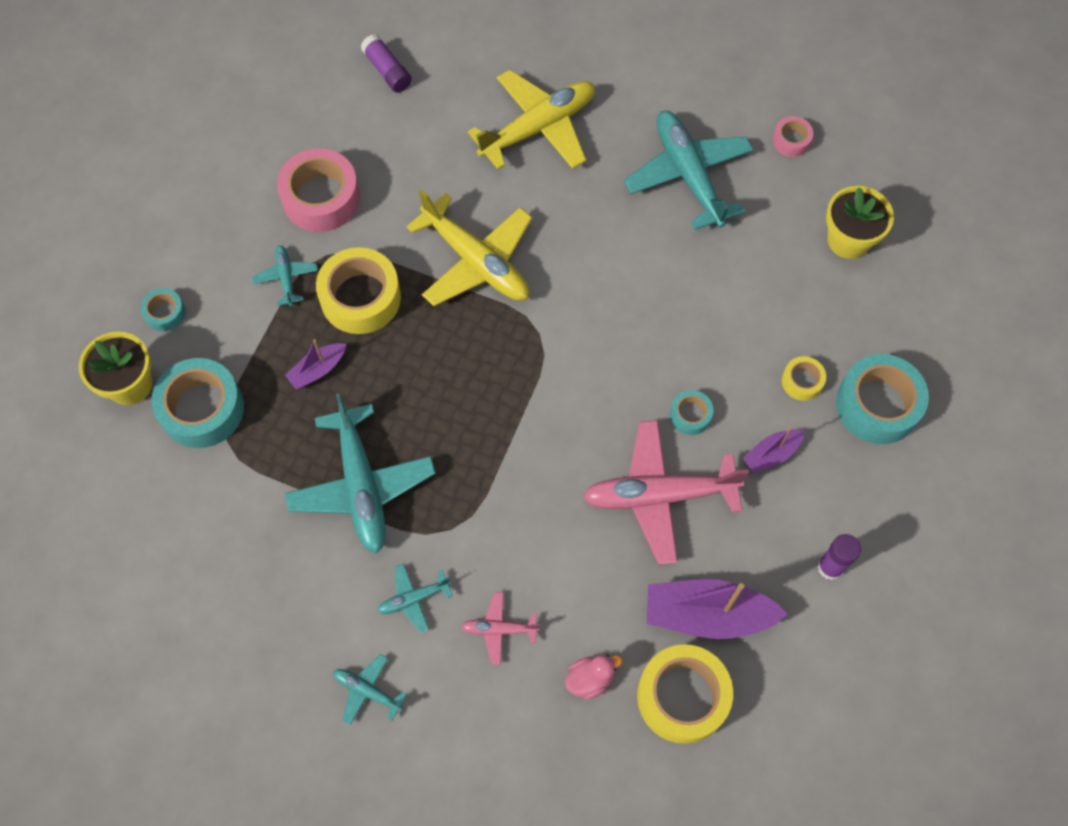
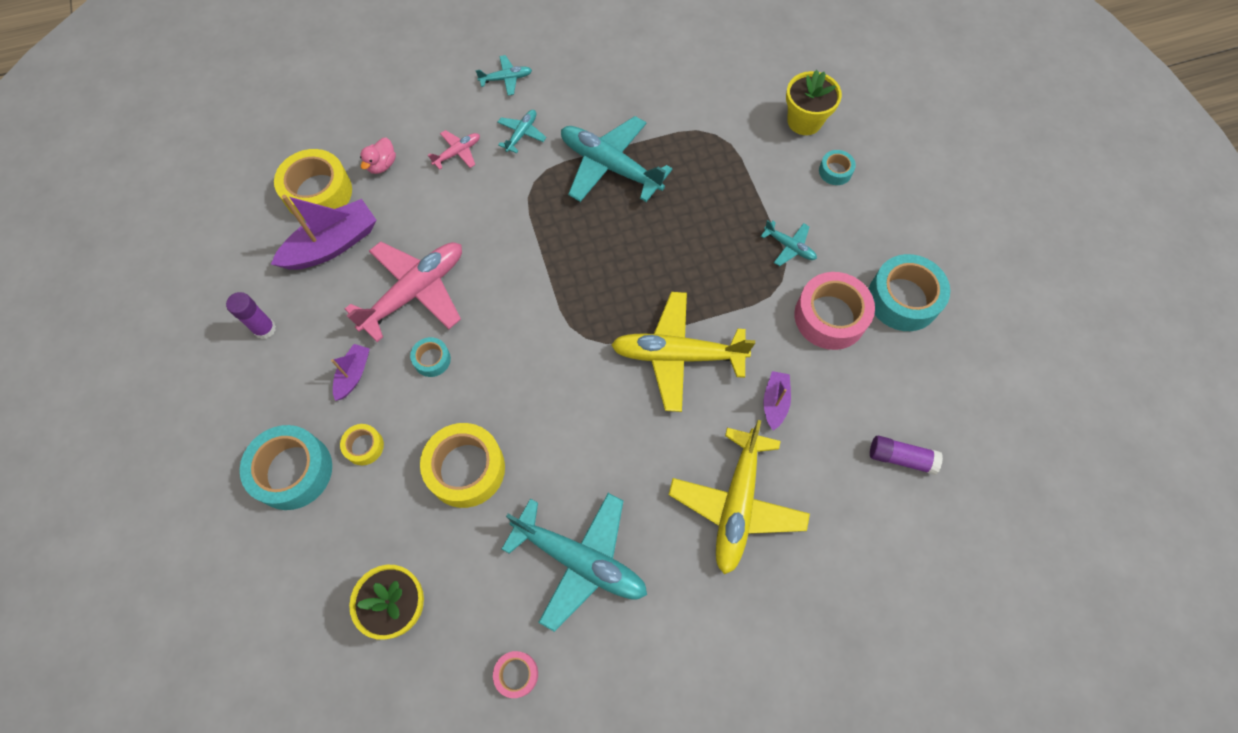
camera: 140 degrees right, 0 degrees up
turquoise tape [151,358,244,448] -> turquoise tape moved to [869,254,950,331]
purple boat [285,339,346,389] -> purple boat moved to [764,371,791,430]
yellow tape [316,247,401,334] -> yellow tape moved to [420,423,505,508]

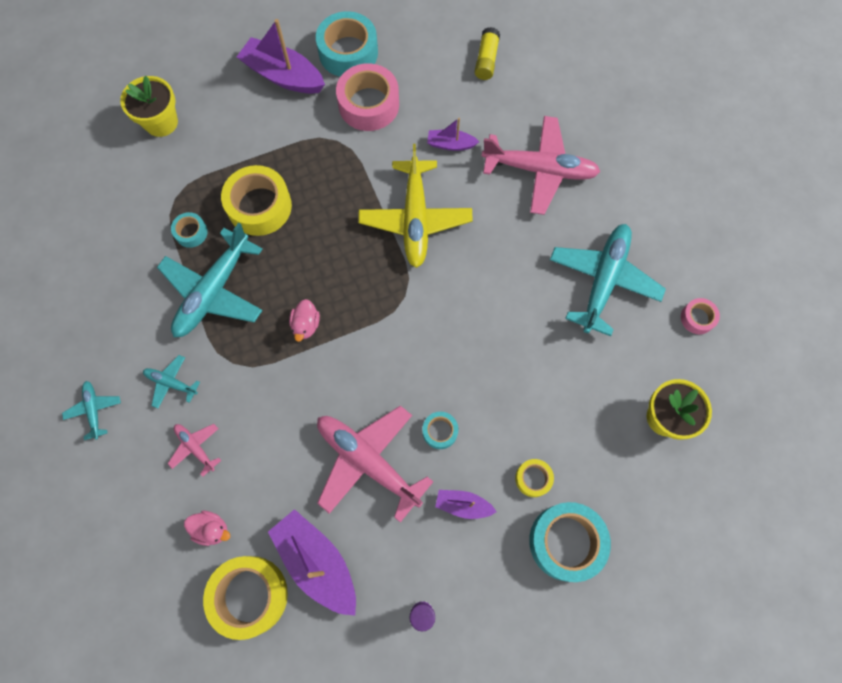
camera: 95 degrees left, 5 degrees up
yellow tape [420,423,505,508] -> yellow tape moved to [221,165,292,236]
yellow plane [669,420,810,574] -> pink plane [482,116,601,215]
turquoise plane [761,220,817,266] -> none
turquoise tape [819,150,856,185] -> turquoise tape moved to [171,212,208,248]
purple glue stick [870,435,943,475] -> yellow glue stick [475,27,500,80]
none -> purple boat [237,19,325,94]
none -> pink duck [289,299,320,342]

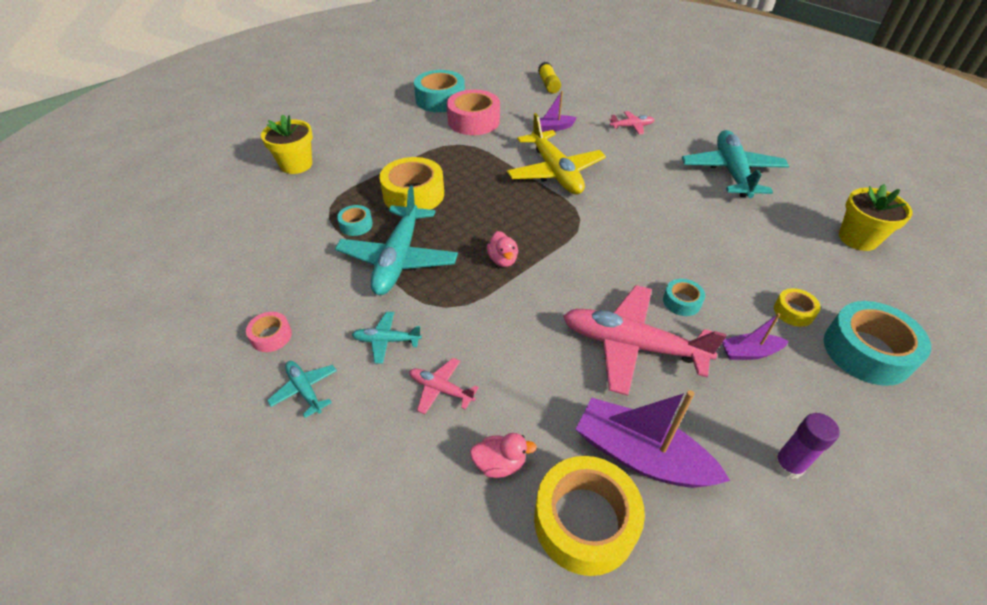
camera: 20 degrees left, 25 degrees down
purple boat [237,19,325,94] -> none
pink plane [482,116,601,215] -> pink plane [609,111,654,134], size x0.47
pink tape [681,298,720,335] -> pink tape moved to [246,312,292,352]

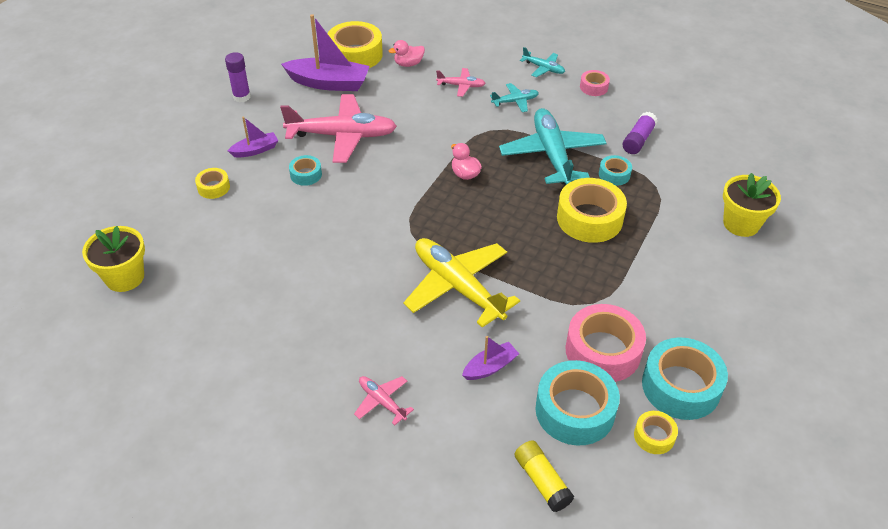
camera: 160 degrees right, 0 degrees up
pink plane [609,111,654,134] -> pink plane turned 75 degrees clockwise [354,376,414,425]
turquoise plane [682,130,789,198] -> none
turquoise tape [824,301,931,386] -> turquoise tape moved to [535,360,620,445]
none -> purple glue stick [623,112,658,154]
none -> yellow tape [634,411,678,454]

